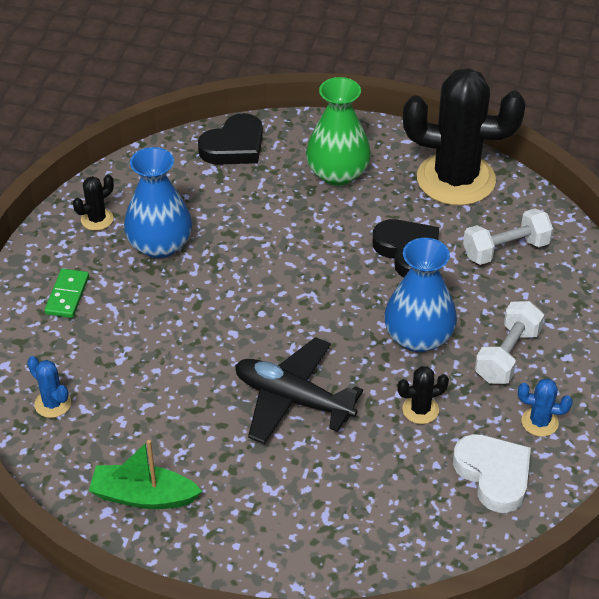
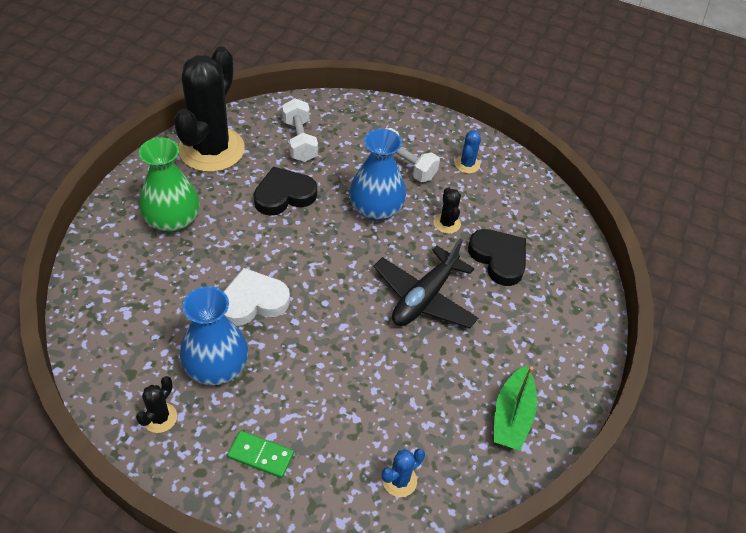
camera: 85 degrees left, 5 degrees up
black cactus [73,175,114,231] -> black cactus turned 60 degrees clockwise [136,376,177,433]
black heart [198,113,263,165] -> black heart moved to [468,229,526,286]
white heart [453,434,531,513] -> white heart moved to [223,268,290,326]

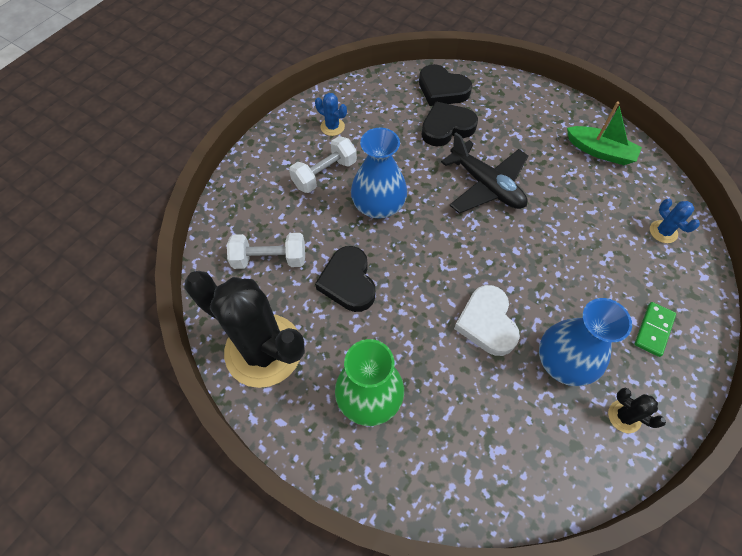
camera: 75 degrees left, 10 degrees up
black cactus [434,187,461,234] -> none
none -> black heart [419,64,472,106]

